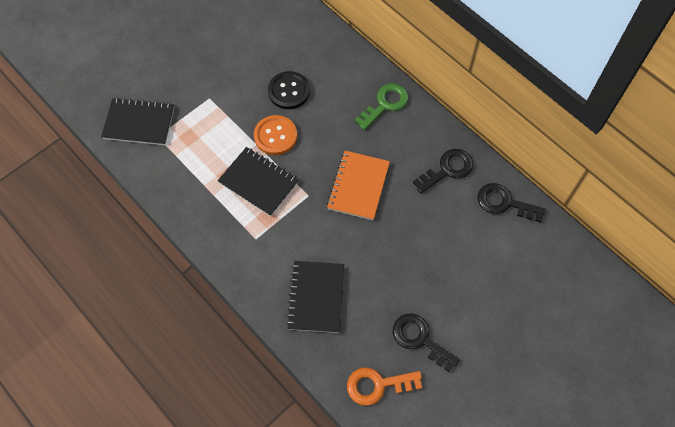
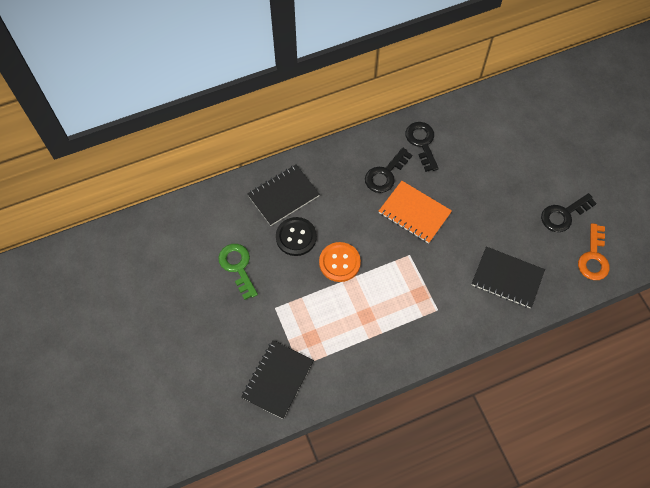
camera: 70 degrees left, 0 degrees up
black notebook [217,147,299,217] -> black notebook moved to [247,165,320,226]
green key [355,83,409,130] -> green key moved to [218,244,258,300]
black key [478,183,546,222] -> black key moved to [365,148,412,193]

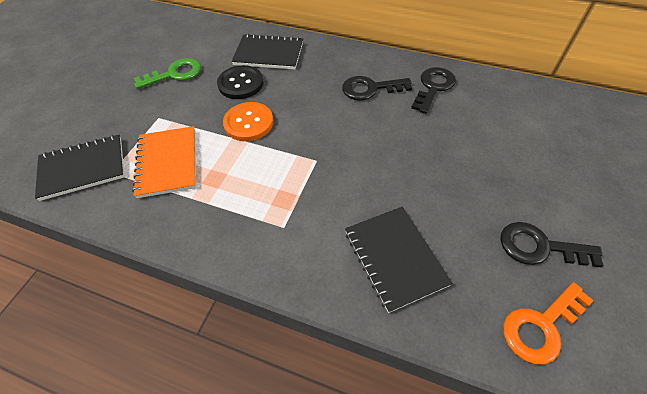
camera: 45 degrees right, 10 degrees down
green key [218,244,258,300] -> green key turned 45 degrees clockwise [134,58,201,89]
orange notebook [379,181,452,244] -> orange notebook moved to [132,126,196,198]

